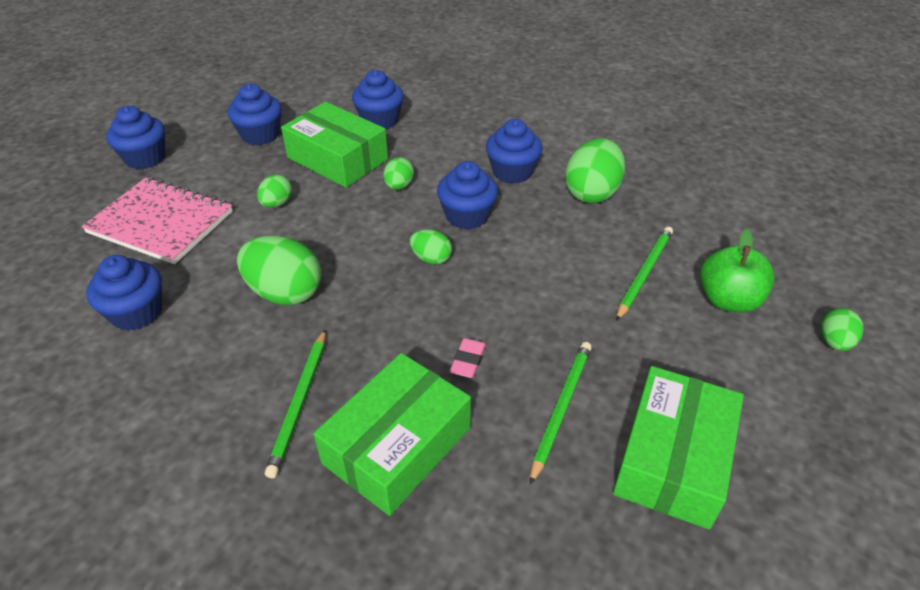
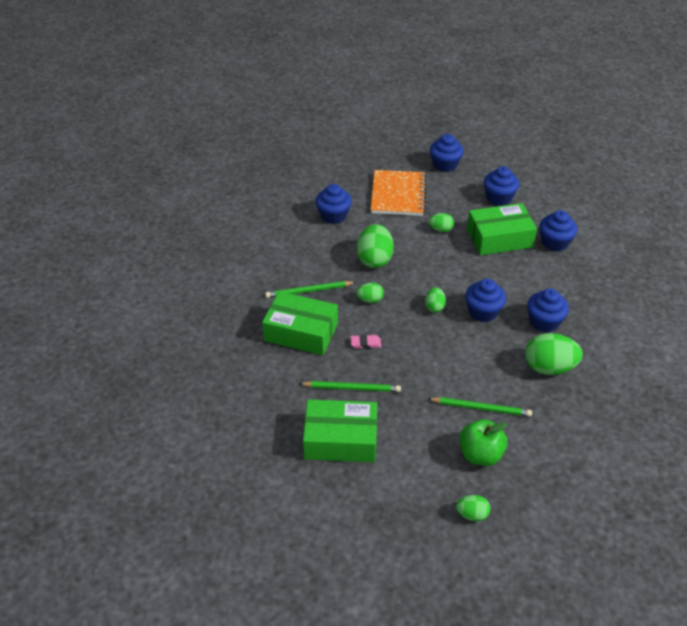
camera: 70 degrees right, 0 degrees up
pink notebook [82,177,233,264] -> orange notebook [371,170,426,216]
green box [281,102,388,188] -> green box turned 60 degrees clockwise [467,203,537,255]
green egg [383,157,414,190] -> green egg moved to [356,283,384,303]

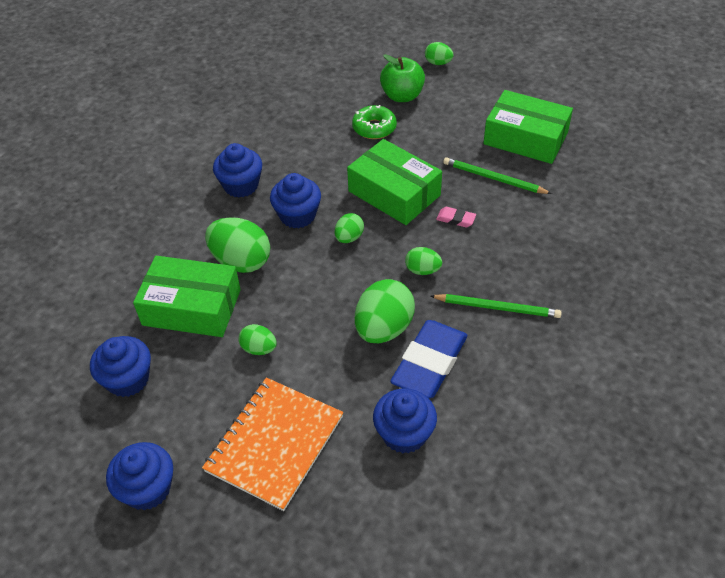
camera: 155 degrees left, 5 degrees up
green box [262,291,338,355] -> green box moved to [347,139,442,225]
green pencil [428,397,532,417] -> green donut [352,105,397,139]
green egg [525,333,583,375] -> green egg moved to [205,217,270,273]
blue cupcake [539,210,577,252] -> none
none -> blue eraser [390,320,467,398]

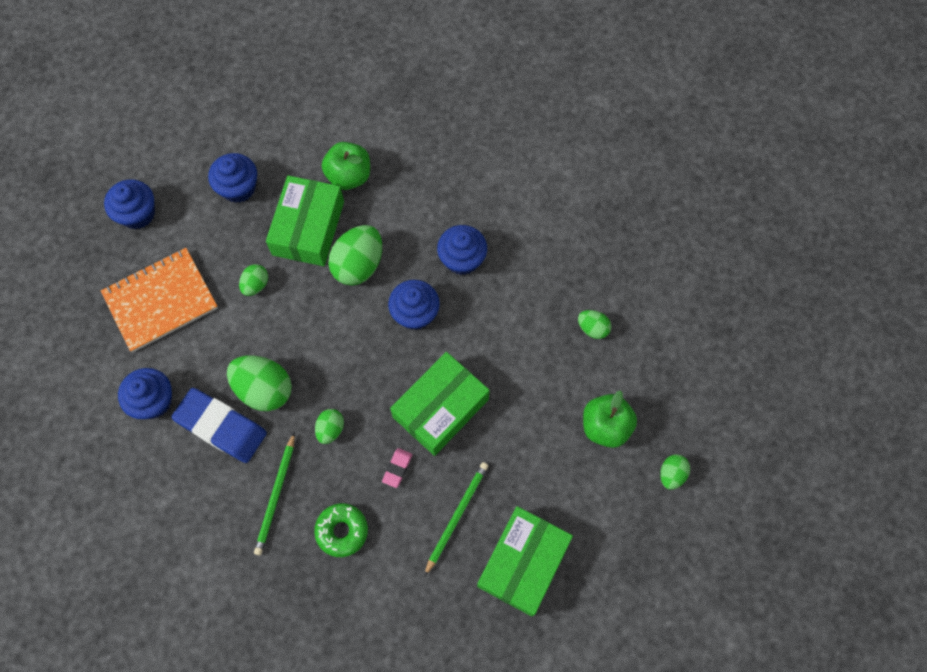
camera: 90 degrees right, 20 degrees up
orange notebook [202,378,343,511] -> orange notebook turned 60 degrees counterclockwise [101,248,218,352]
green egg [335,213,364,243] -> green egg moved to [578,310,611,339]
green donut [352,105,397,139] -> green donut moved to [314,503,368,557]
none -> green apple [322,142,370,190]

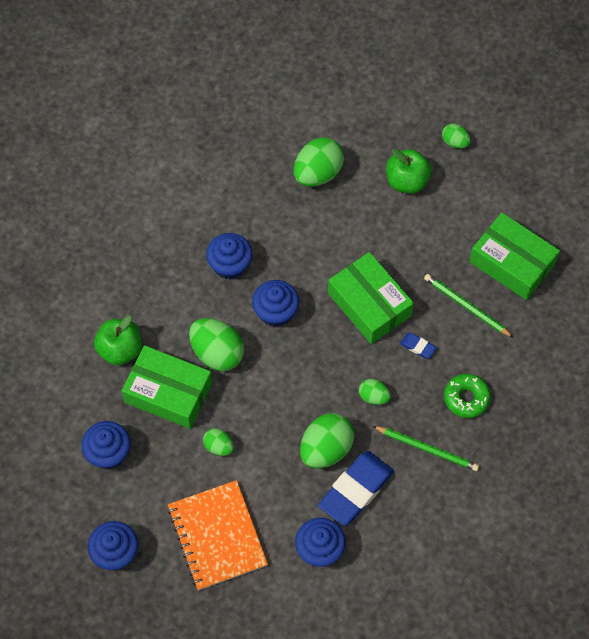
camera: 80 degrees left, 5 degrees down
pink eraser [382,448,413,488] -> blue eraser [400,333,437,359]
green egg [578,310,611,339] -> green egg [294,137,344,187], size x1.86

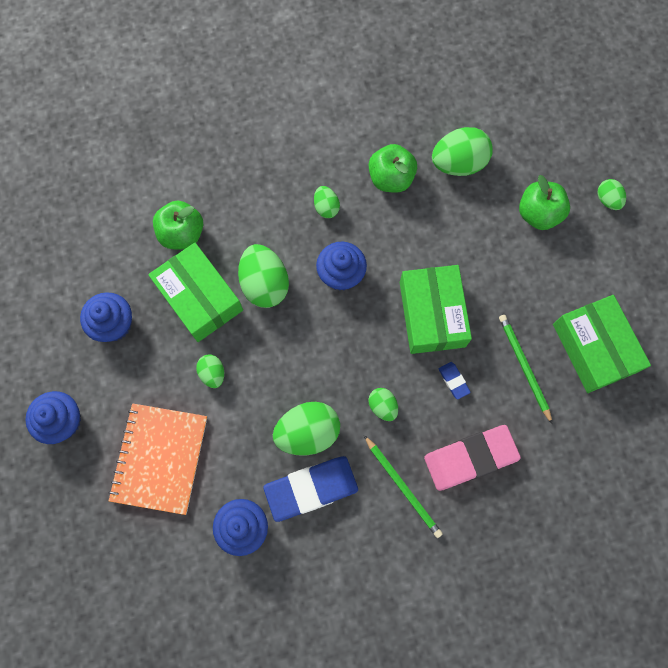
camera: 30 degrees right, 10 degrees up
blue cupcake [206,233,252,279] -> green egg [314,186,340,218]
green donut [444,374,491,418] -> pink eraser [424,425,521,491]
none -> green apple [369,144,417,193]

